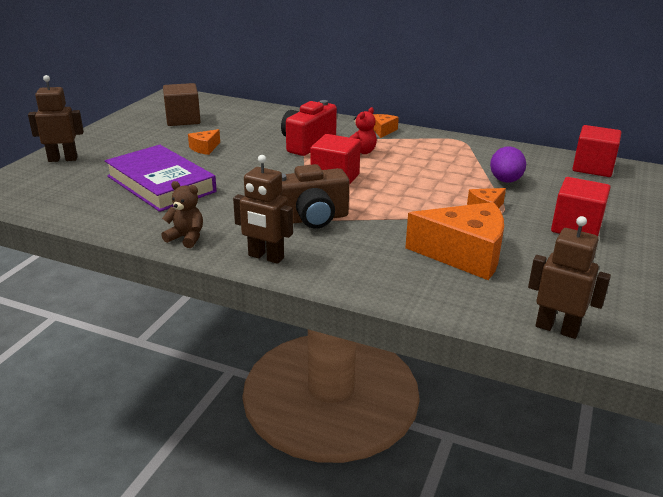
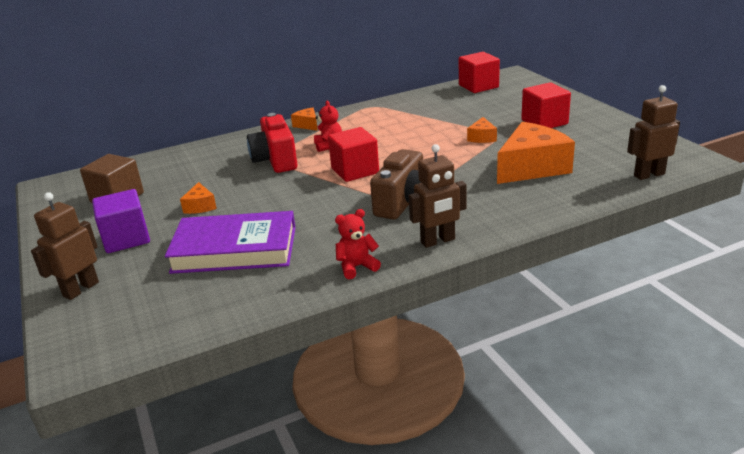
camera: 45 degrees left, 0 degrees up
brown teddy bear [161,181,203,248] -> red teddy bear [335,209,381,279]
purple egg [490,146,526,183] -> none
none -> purple cube [92,189,150,253]

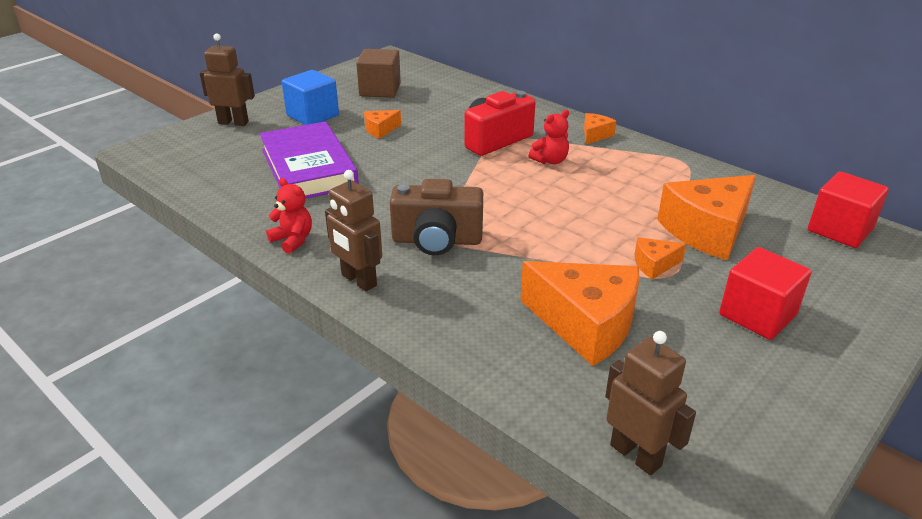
camera: 65 degrees right, 5 degrees up
purple cube [92,189,150,253] -> blue cube [282,70,339,125]
red cube [328,127,379,182] -> none
none -> orange cheese [657,175,756,260]

